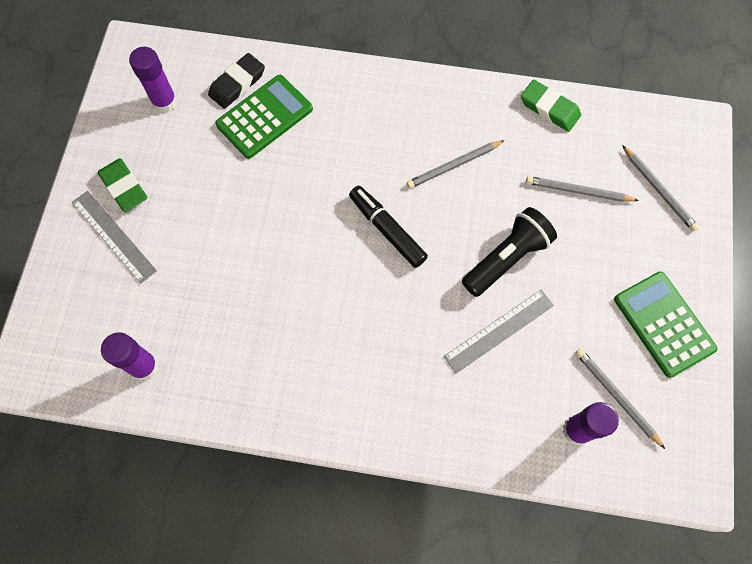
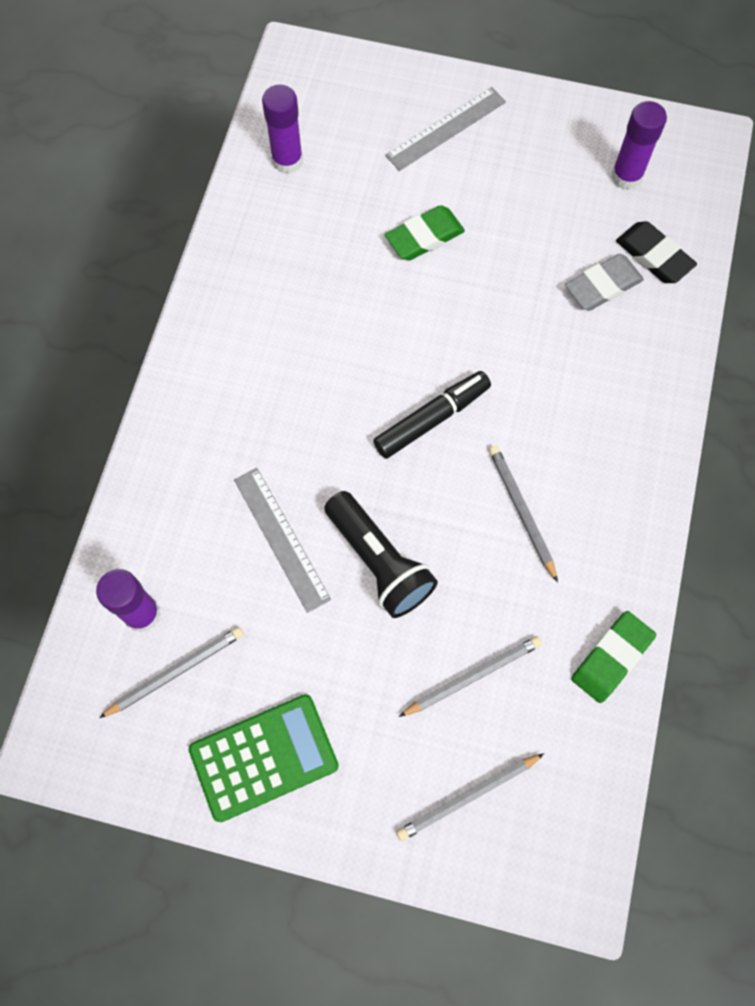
camera: 95 degrees right, 0 degrees up
green eraser [98,158,147,212] -> green eraser moved to [385,205,465,260]
green calculator [215,75,313,159] -> grey eraser [565,254,644,311]
grey pencil [526,176,639,202] -> grey pencil turned 45 degrees clockwise [399,636,542,717]

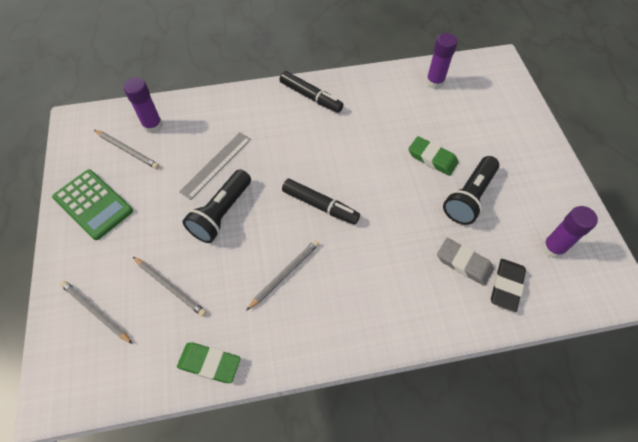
camera: 65 degrees right, 10 degrees down
grey ruler [385,87,506,171] -> none
none -> black marker [280,71,344,113]
none -> black flashlight [443,156,499,225]

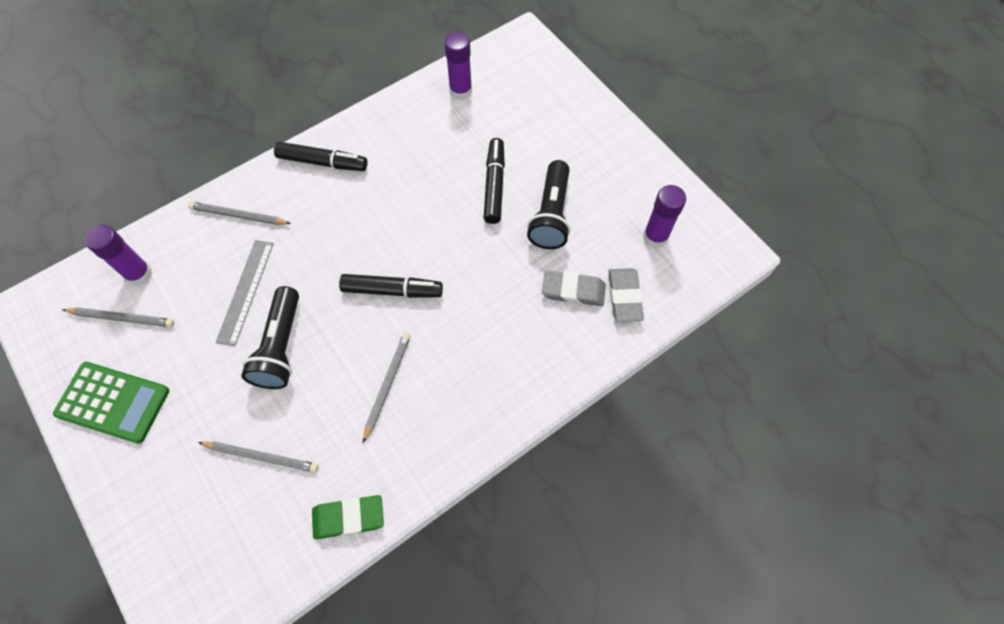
camera: 25 degrees left, 5 degrees up
grey pencil [60,281,133,344] -> grey pencil moved to [188,202,291,225]
green eraser [408,136,459,176] -> black marker [484,138,505,224]
black eraser [491,259,526,312] -> grey eraser [608,268,644,322]

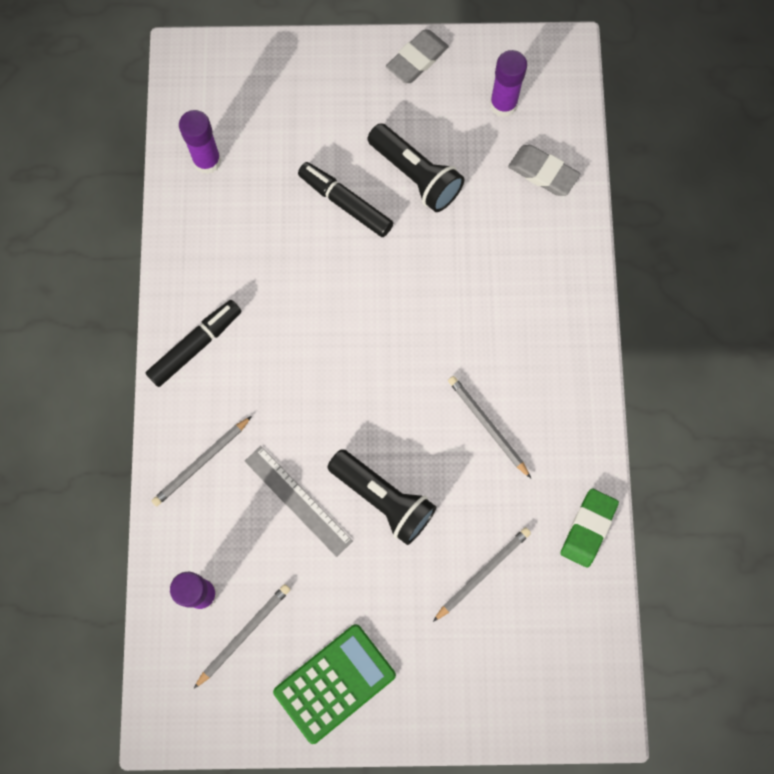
camera: 55 degrees left, 10 degrees up
black marker [339,274,443,298] -> none
grey eraser [542,270,606,306] -> grey eraser moved to [386,30,449,83]

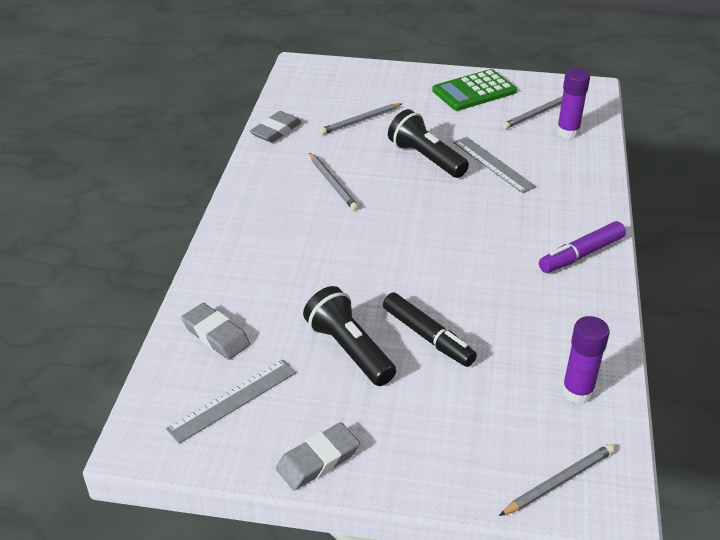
camera: 170 degrees left, 35 degrees down
black marker [146,300,241,387] -> purple marker [539,221,626,273]
grey pencil [152,416,252,506] -> grey pencil moved to [499,444,614,516]
purple glue stick [490,50,527,117] -> grey ruler [166,359,297,444]
green eraser [560,488,619,568] -> grey eraser [250,111,302,143]

